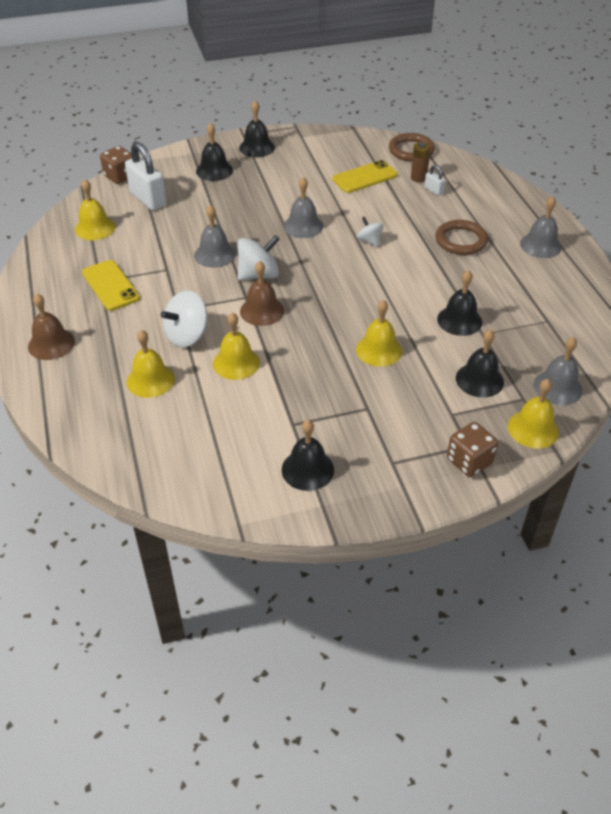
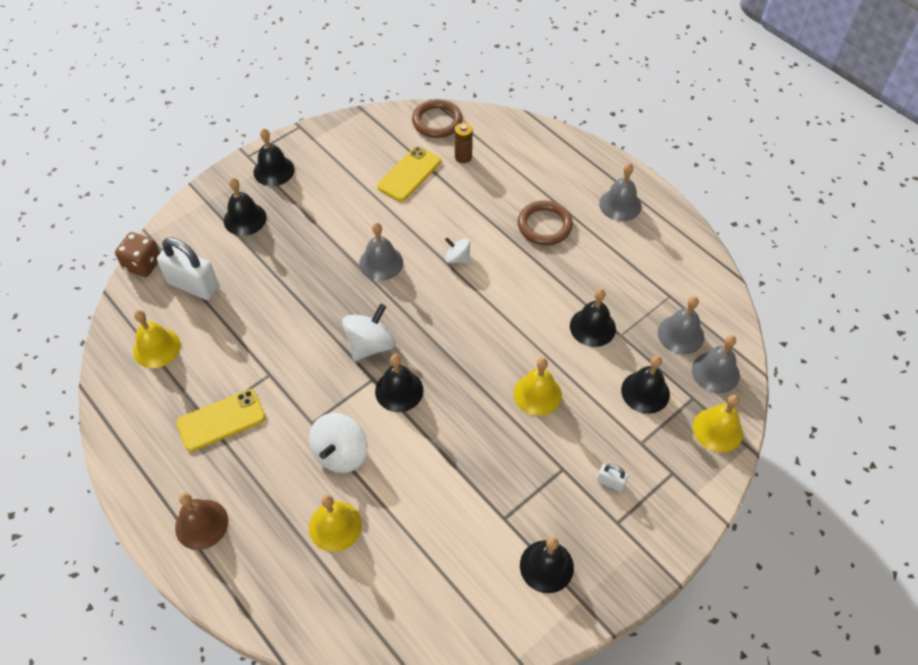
camera: 25 degrees left, 10 degrees up
yellow phone [82,260,140,311] -> yellow phone turned 60 degrees counterclockwise [176,389,266,452]
grey bell [194,205,236,268] -> grey bell moved to [658,296,704,354]
yellow bell [213,312,260,380] -> none
brown bell [240,261,284,326] -> black bell [375,354,423,412]
white padlock [424,165,446,196] -> white padlock moved to [597,464,629,492]
brown dice [447,422,498,477] -> none

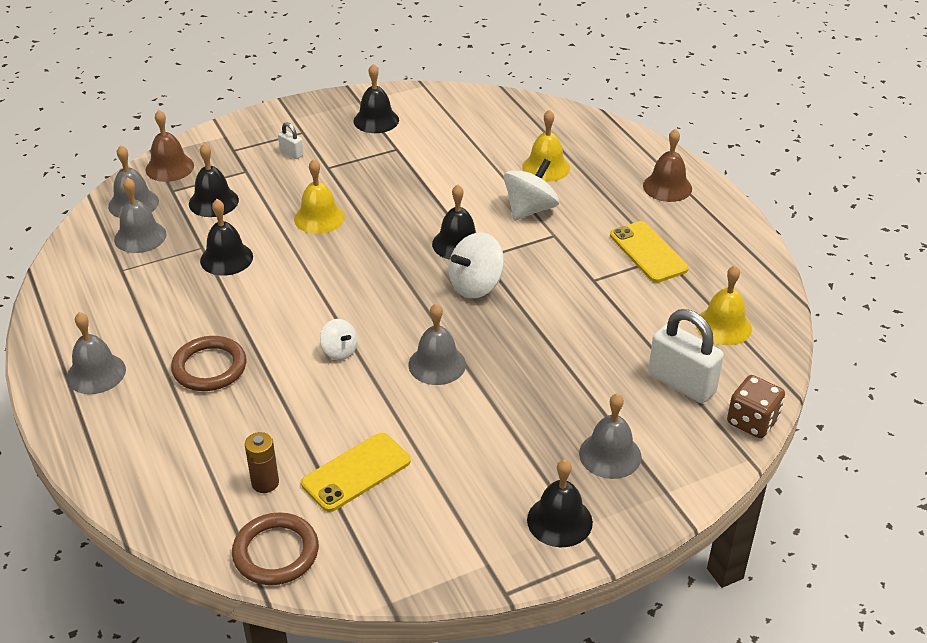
camera: 165 degrees left, 15 degrees down
yellow phone [176,389,266,452] -> yellow phone turned 75 degrees clockwise [610,221,688,283]
black bell [224,178,266,236] -> grey bell [579,393,641,479]
yellow bell [693,395,743,453] -> brown bell [145,110,194,182]

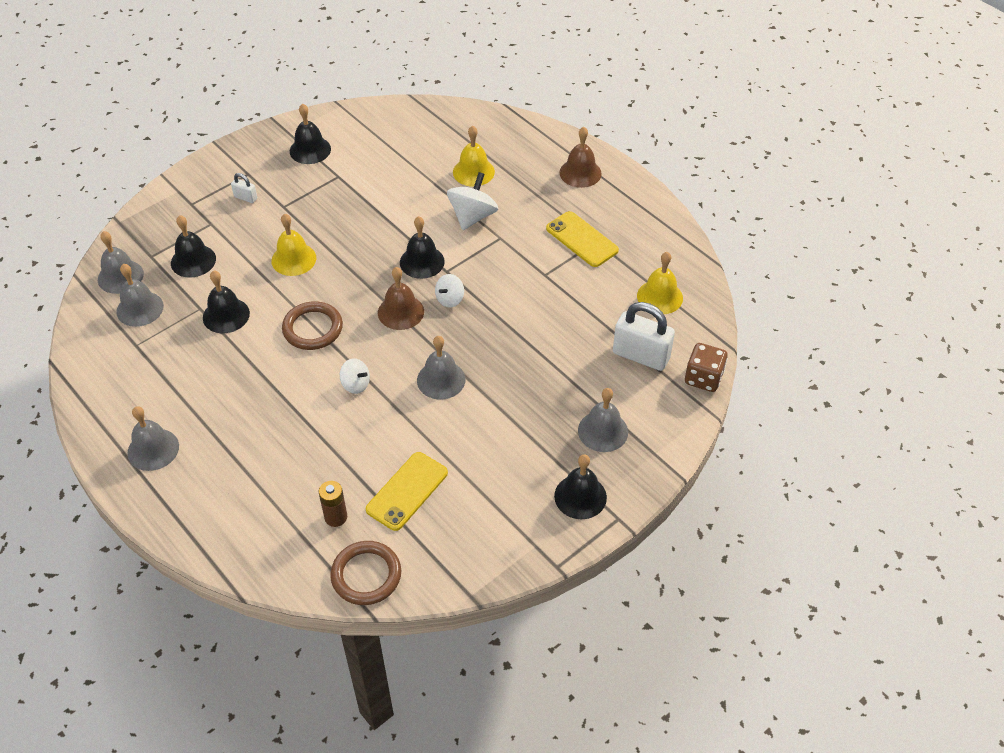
camera: 15 degrees left, 10 degrees up
brown bell [145,110,194,182] -> brown bell moved to [378,267,424,330]
brown ring [171,336,246,391] -> brown ring moved to [282,301,343,350]
white spinning top [449,232,504,299] -> white spinning top [435,274,464,308], size x0.58

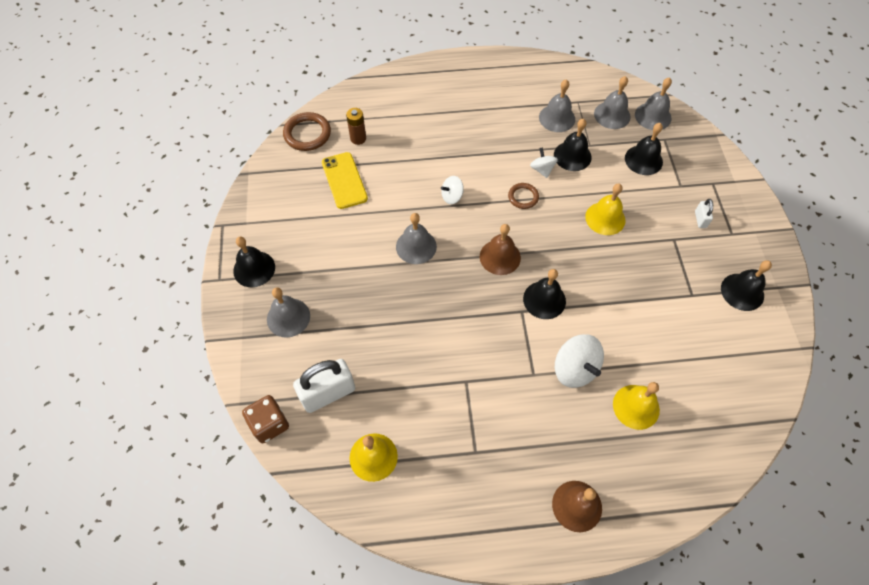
camera: 125 degrees right, 10 degrees up
grey bell [127,406,179,471] -> grey bell moved to [539,79,575,132]
white padlock [231,173,257,203] -> white padlock turned 60 degrees counterclockwise [695,199,713,228]
brown ring [282,301,343,350] -> brown ring [508,183,539,209], size x0.61
white spinning top [435,274,464,308] -> white spinning top moved to [530,147,558,178]
yellow phone [546,211,619,267] -> none

